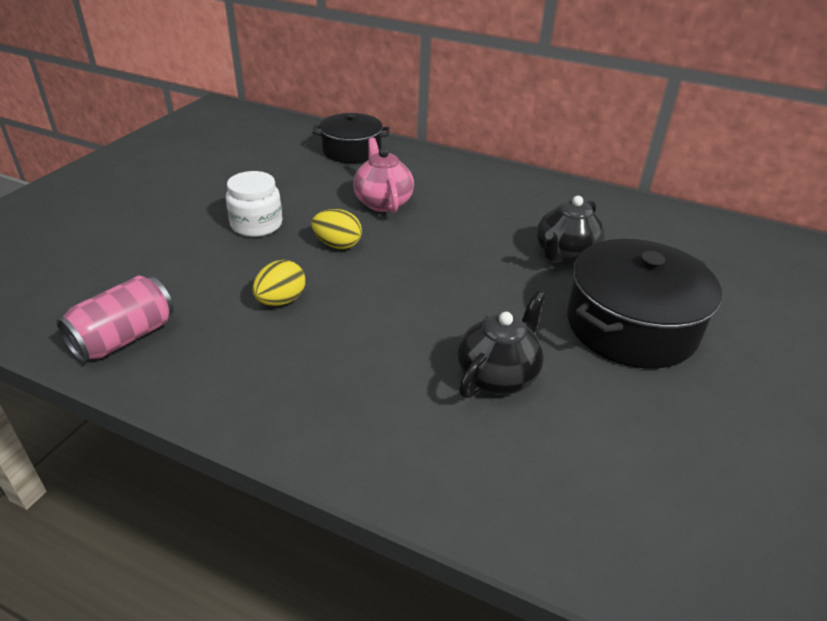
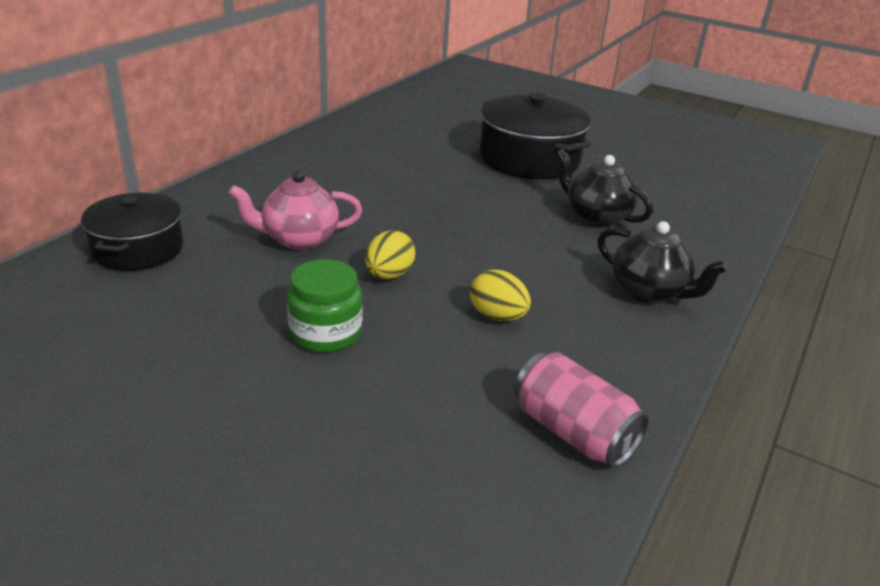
camera: 85 degrees left, 5 degrees down
white jar [226,171,282,237] -> green jar [287,259,363,352]
black teapot [537,196,606,265] -> black teapot moved to [598,221,729,303]

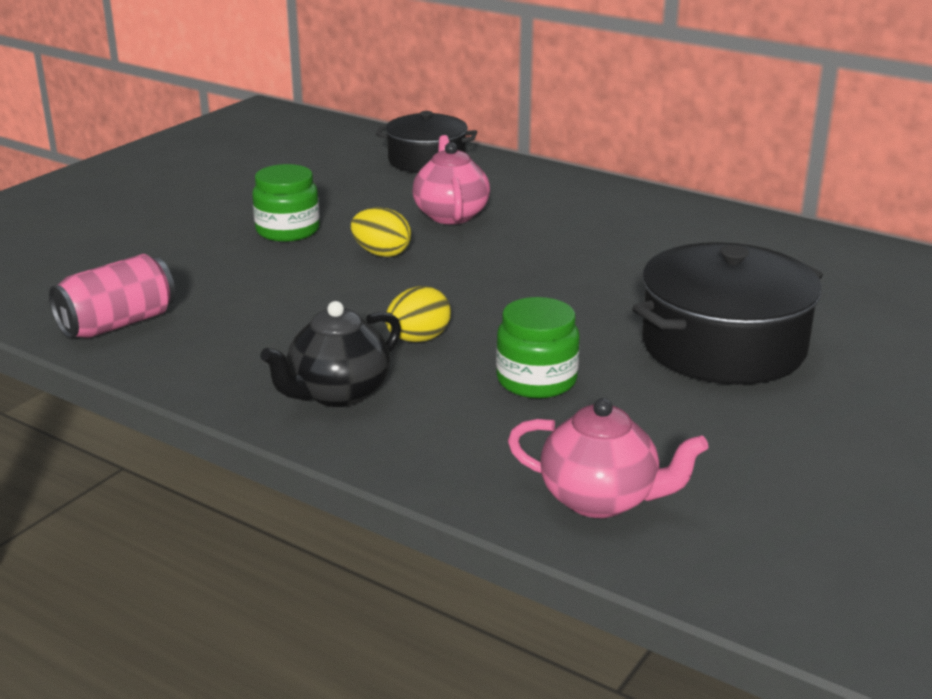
camera: 95 degrees right, 5 degrees down
yellow egg [470,269,531,321] -> yellow egg moved to [385,286,451,342]
black teapot [556,149,653,227] -> green jar [496,297,580,398]
none -> pink teapot [508,398,709,518]

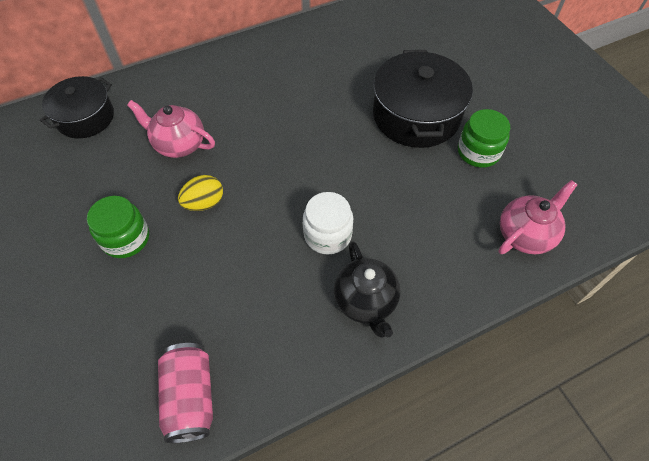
camera: 60 degrees left, 30 degrees up
yellow egg [385,286,451,342] -> white jar [303,192,353,254]
green jar [496,297,580,398] -> green jar moved to [458,109,510,168]

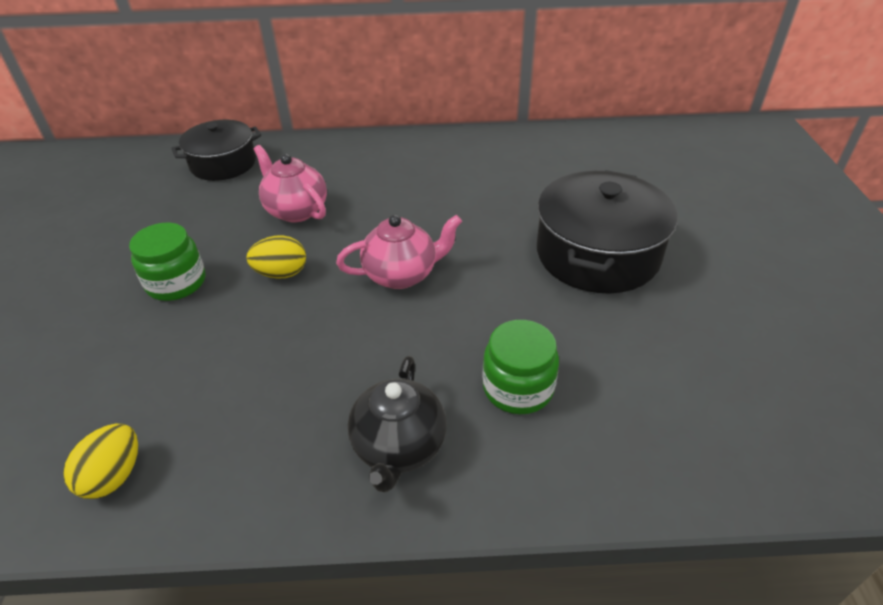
camera: 25 degrees right, 15 degrees down
pink can [158,343,213,443] -> yellow egg [63,424,138,499]
white jar [303,192,353,254] -> none
green jar [458,109,510,168] -> green jar moved to [482,320,559,414]
pink teapot [499,180,577,254] -> pink teapot moved to [336,215,462,289]

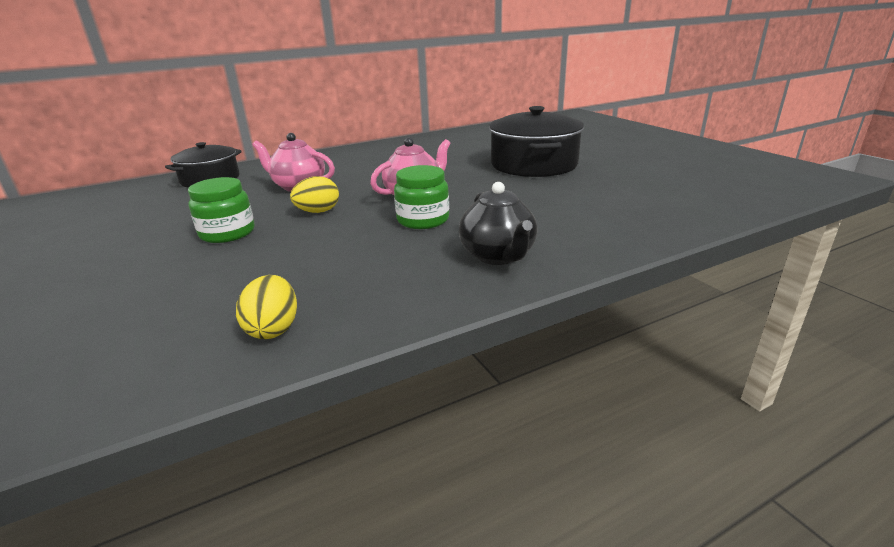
camera: 25 degrees left, 15 degrees down
green jar [482,320,559,414] -> green jar moved to [394,165,449,229]

